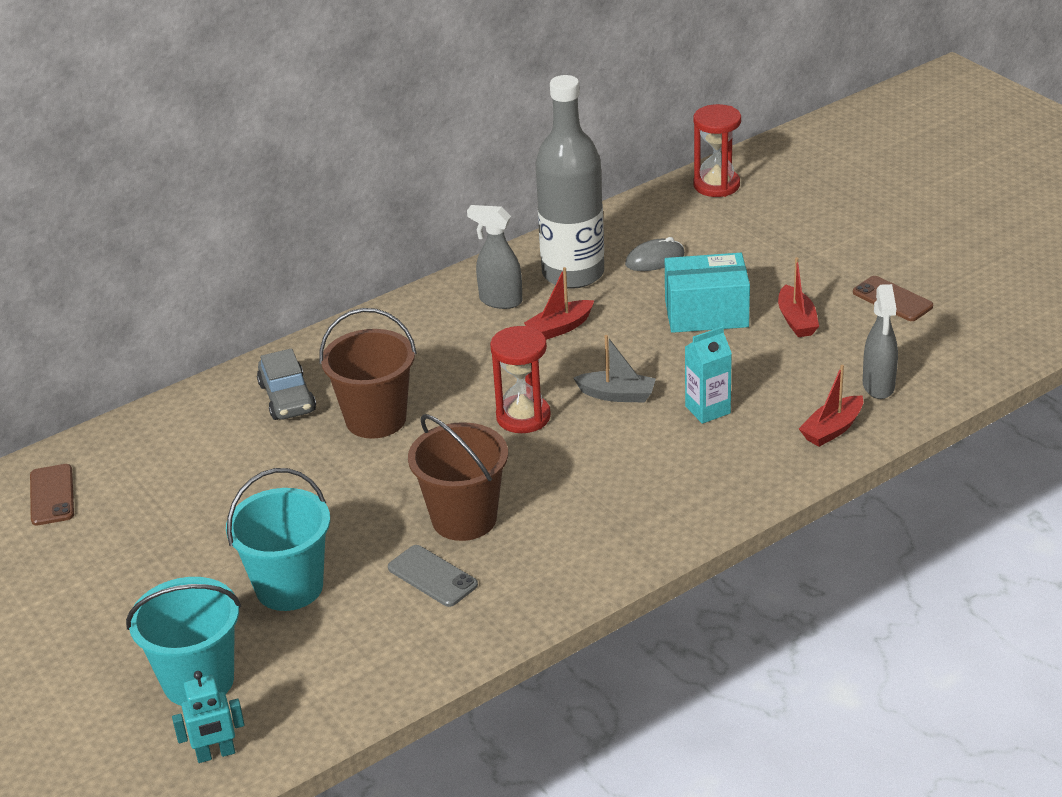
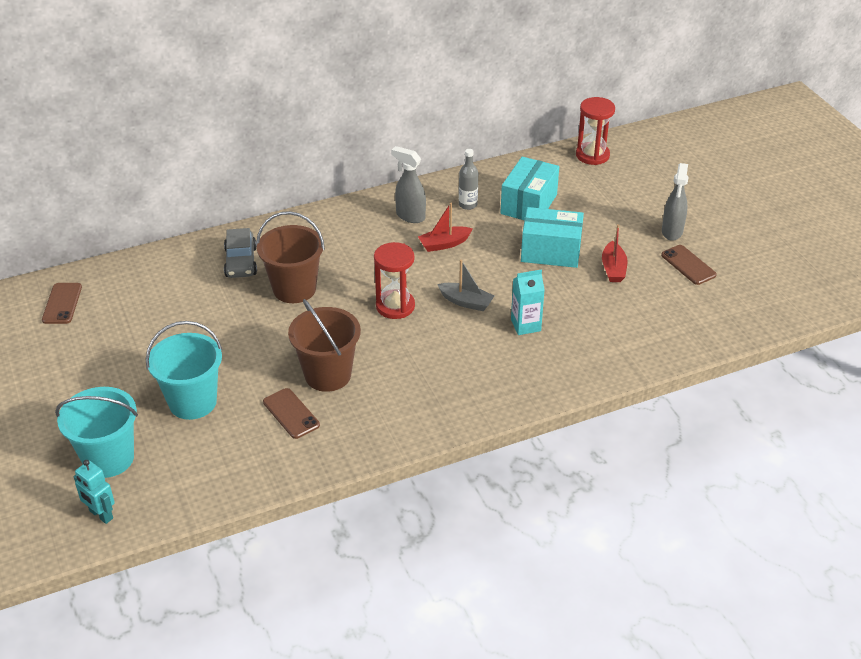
camera: 10 degrees right, 5 degrees up
turquoise robot [172,671,245,763] -> turquoise robot turned 45 degrees clockwise [74,460,115,524]
grey phone [388,545,478,607] -> brown phone [263,388,320,439]
grey bottle [535,75,604,289] -> grey bottle [459,149,478,210], size x0.42
grey mouse [625,237,685,271] -> turquoise box [501,157,559,220]
red boat [799,365,863,447] -> none
grey spray bottle [863,284,898,399] -> grey spray bottle moved to [662,163,688,241]

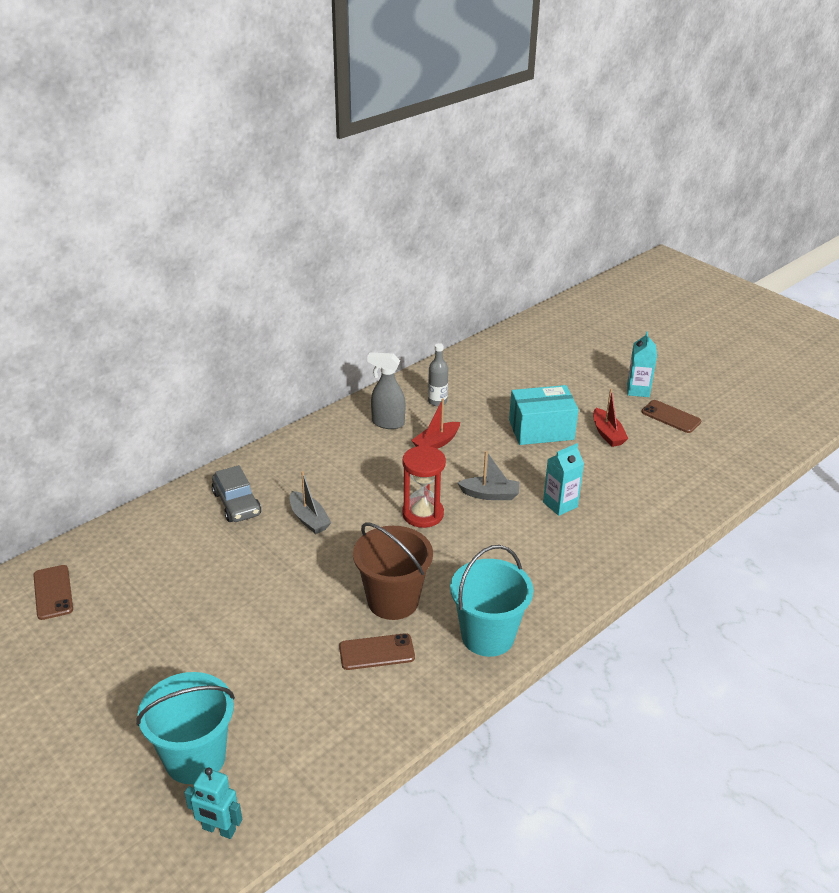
camera: 20 degrees left, 5 degrees down
turquoise bucket [146,321,222,420] -> turquoise bucket moved to [450,545,533,657]
brown bucket [256,211,325,303] -> grey boat [290,471,331,534]
brown phone [263,388,320,439] -> brown phone turned 45 degrees counterclockwise [339,633,415,670]
turquoise box [501,157,559,220] -> none
red hourglass [576,97,615,165] -> none
grey spray bottle [662,163,688,241] -> turquoise carton [627,331,657,397]

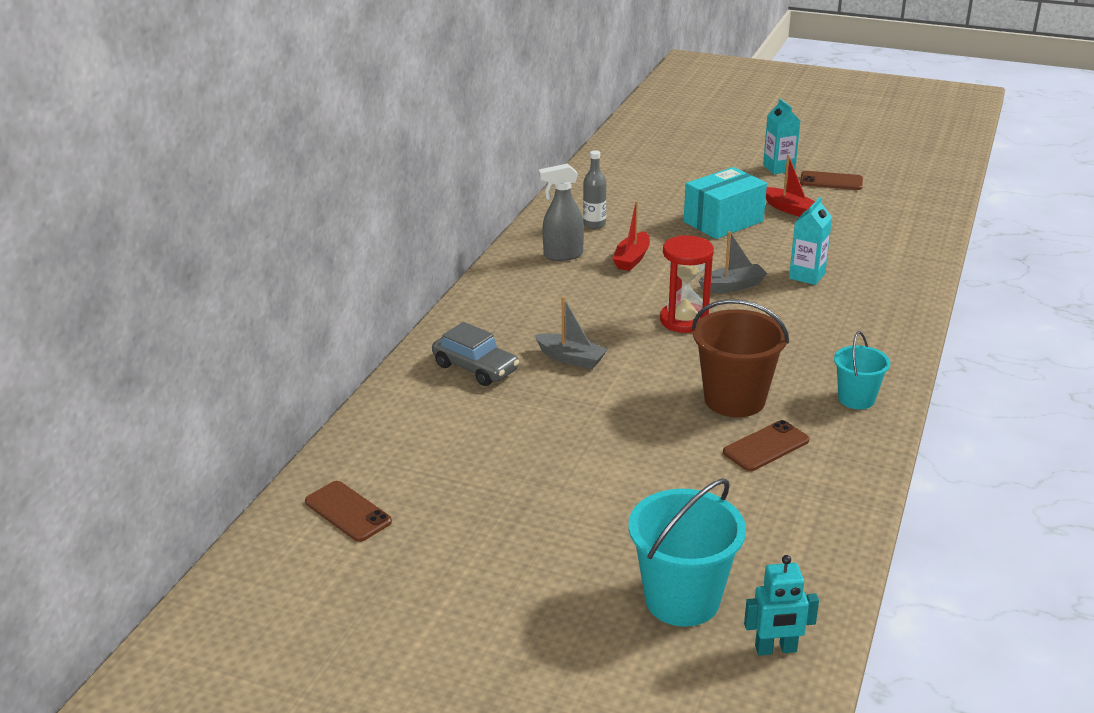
camera: 25 degrees left, 5 degrees down
turquoise bucket [450,545,533,657] -> turquoise bucket [834,331,890,409], size x0.59

